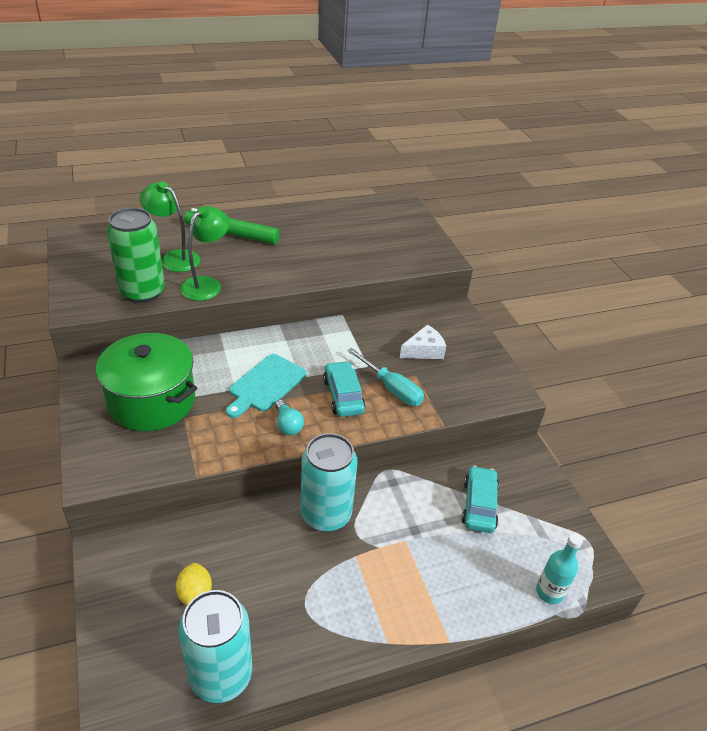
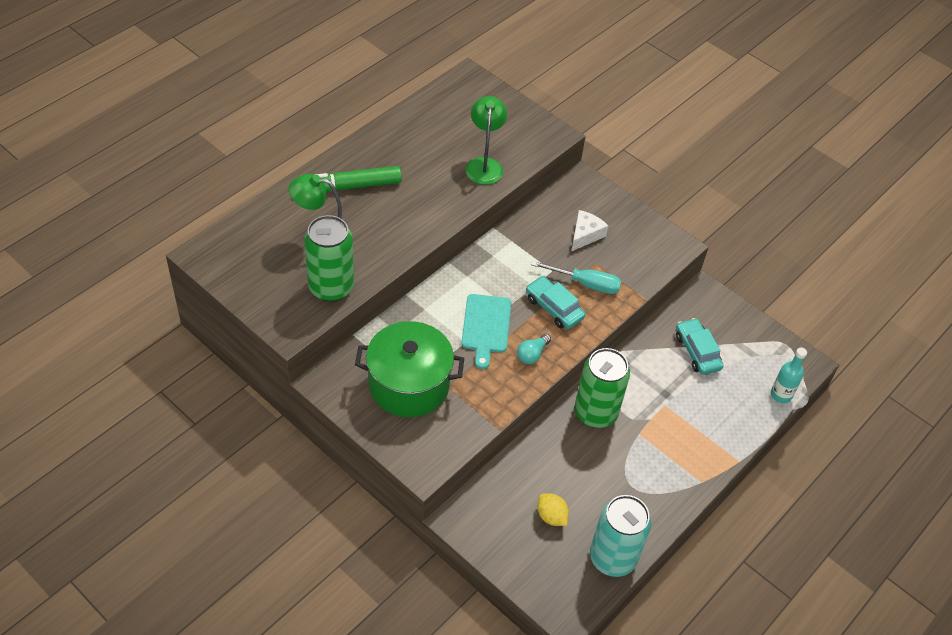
camera: 30 degrees left, 10 degrees up
green lamp [180,206,229,301] -> green lamp moved to [465,96,507,185]
turquoise light bulb [275,400,304,435] -> turquoise light bulb turned 90 degrees clockwise [517,334,551,364]
turquoise can [301,433,358,532] -> green can [575,348,630,428]

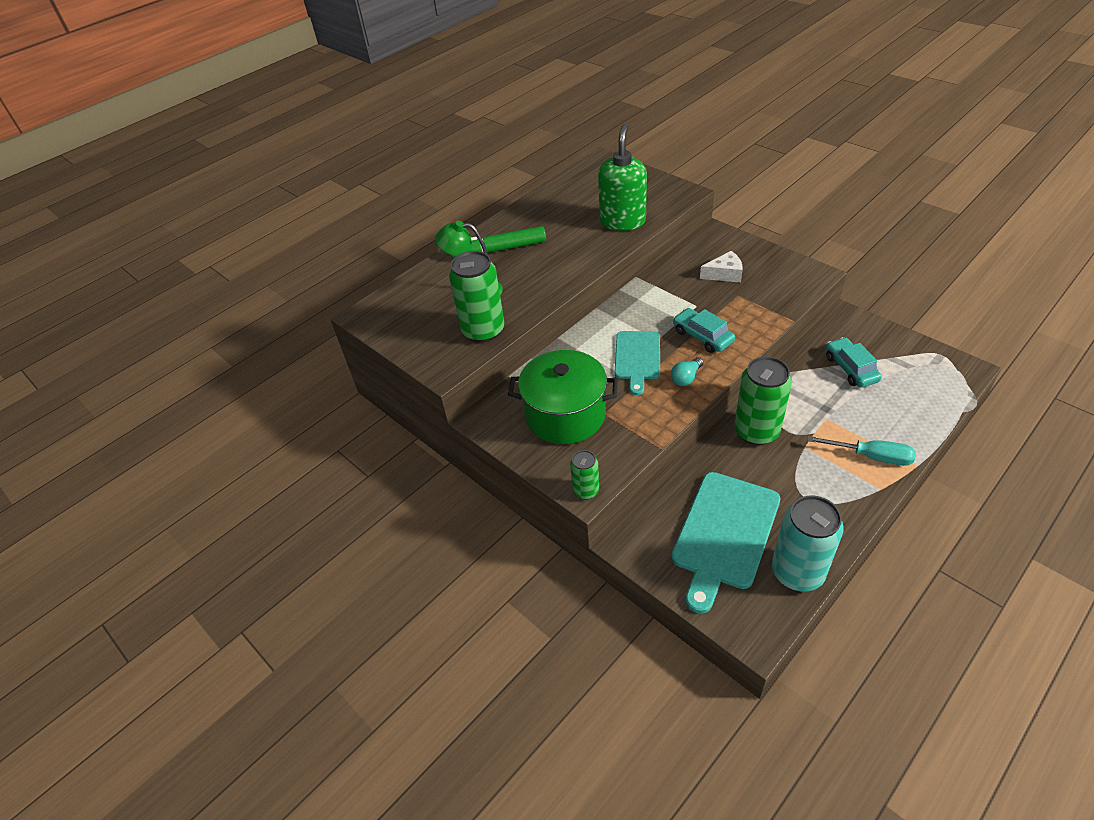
camera: 10 degrees right, 5 degrees down
green lamp [465,96,507,185] -> green soap dispenser [598,124,647,231]
turquoise screwdriver [531,260,622,294] -> turquoise screwdriver moved to [807,436,916,466]
yellow lemon [538,493,569,526] -> turquoise cutting board [671,472,780,614]
white cheese [571,210,608,251] -> white cheese turned 45 degrees clockwise [700,251,743,283]
turquoise bottle [771,347,807,403] -> none
none -> green can [570,450,599,499]

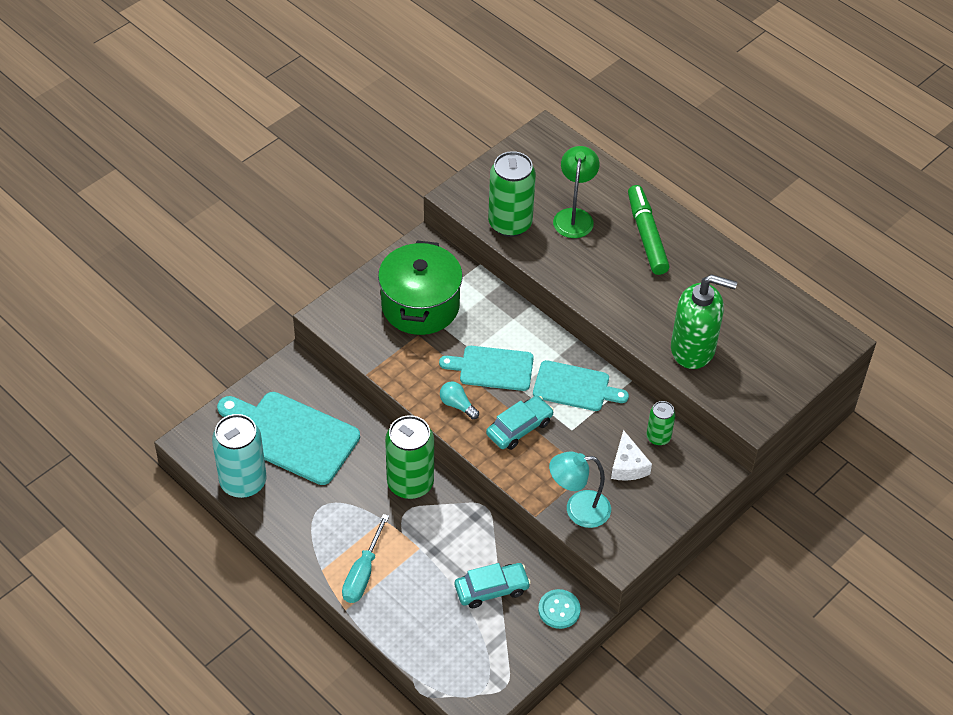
camera: 85 degrees right, 5 degrees up
green can [570,450,599,499] -> green can moved to [646,401,676,446]
none -> turquoise cutting board [533,360,629,411]
none -> turquoise button [538,589,581,629]
none -> turquoise lamp [549,452,611,528]

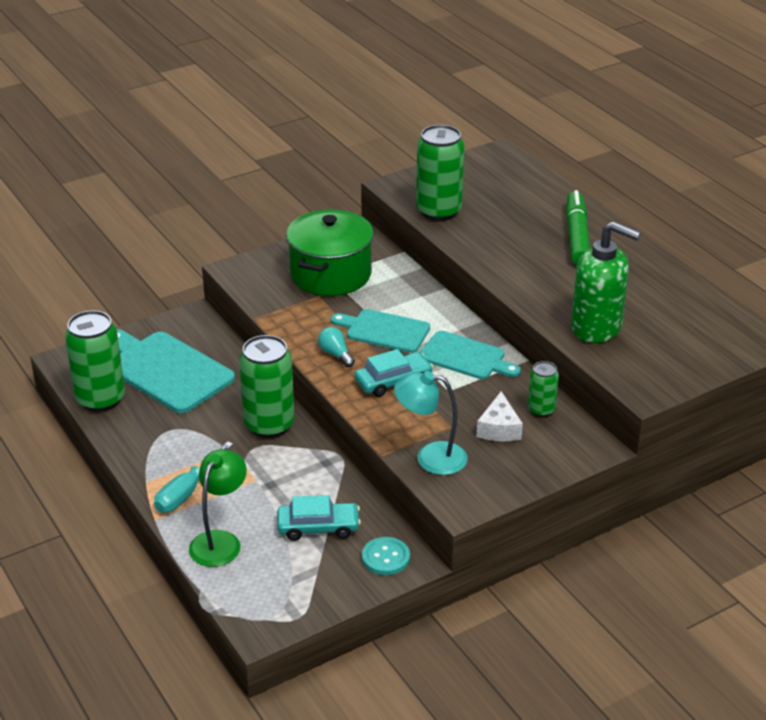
camera: 15 degrees right, 15 degrees down
turquoise can [212,414,267,498] -> green can [65,310,125,412]
green lamp [553,146,599,238] -> green lamp moved to [189,449,247,567]

